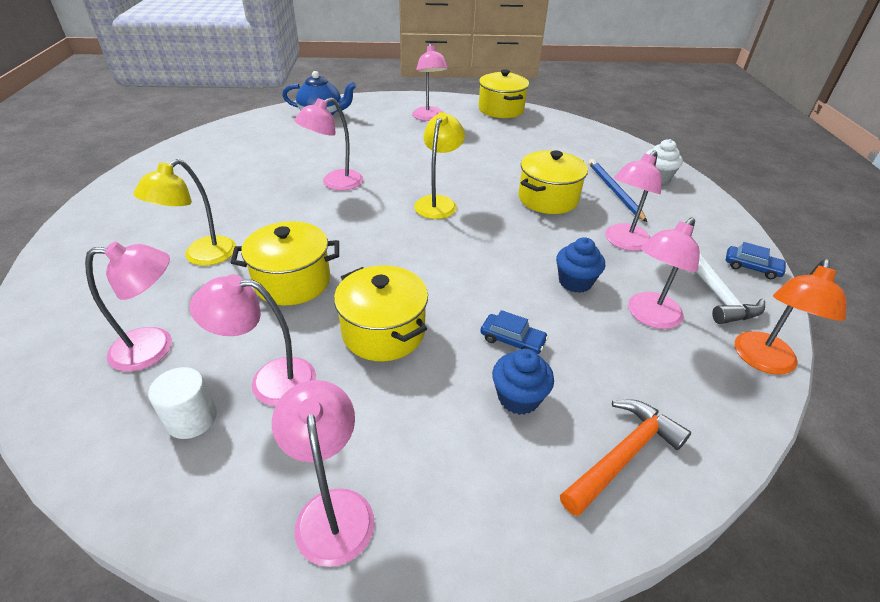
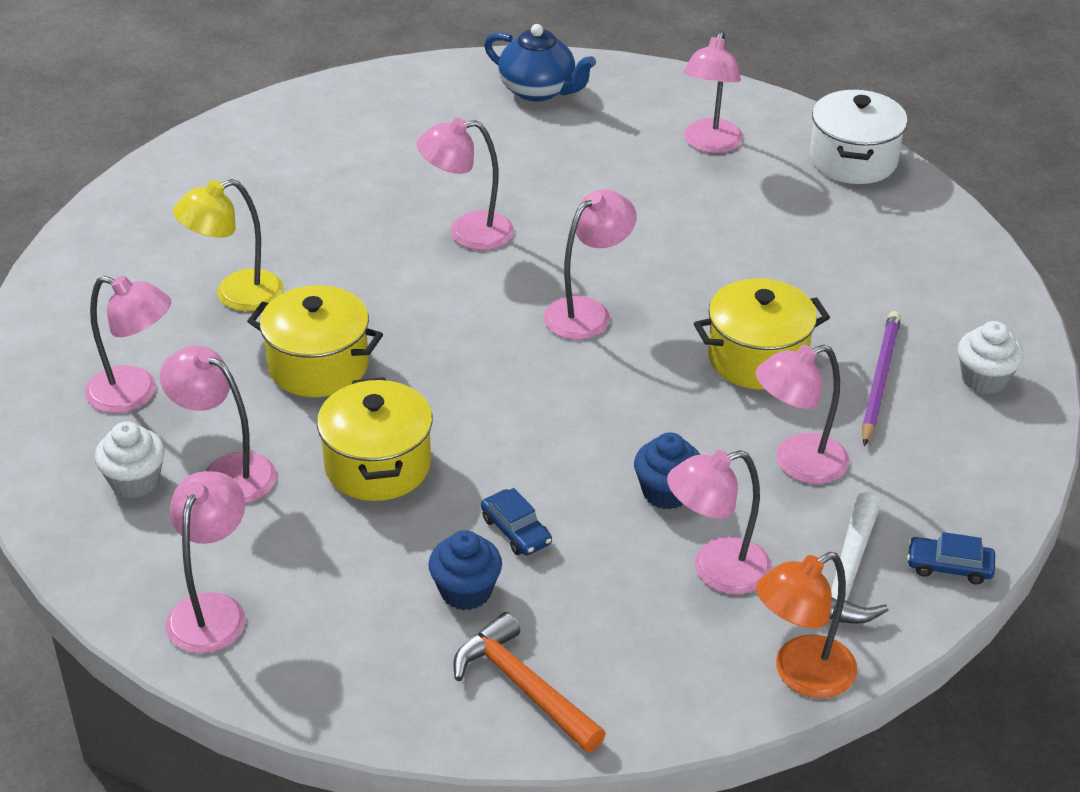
camera: 30 degrees right, 0 degrees up
white cylinder [148,367,217,439] -> white cupcake [95,421,165,498]
yellow lamp [414,112,465,219] -> pink lamp [543,190,637,340]
yellow pot [479,69,529,118] -> white pot [810,90,908,184]
orange hammer [560,399,691,516] -> orange hammer turned 120 degrees counterclockwise [453,612,606,753]
blue pencil [588,159,647,222] -> purple pencil [862,311,901,446]
blue car [726,242,787,279] -> blue car turned 135 degrees clockwise [907,532,995,585]

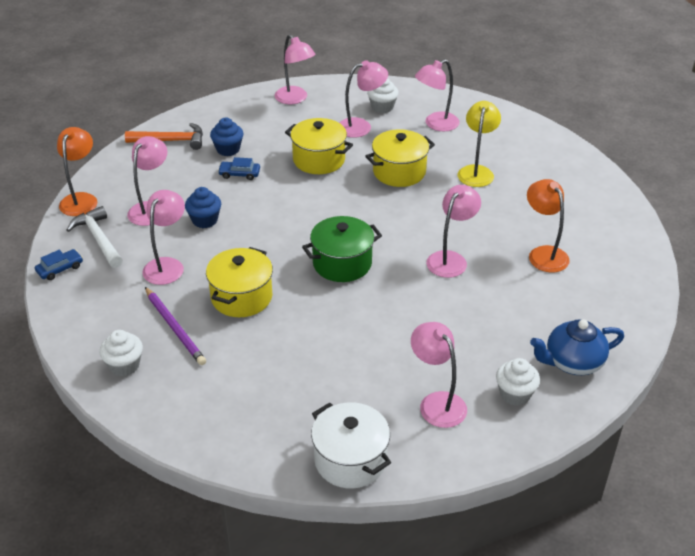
camera: 130 degrees right, 0 degrees up
pink lamp [543,190,637,340] -> green pot [302,216,382,282]
none -> white cupcake [496,358,540,406]
none -> orange lamp [527,179,570,272]

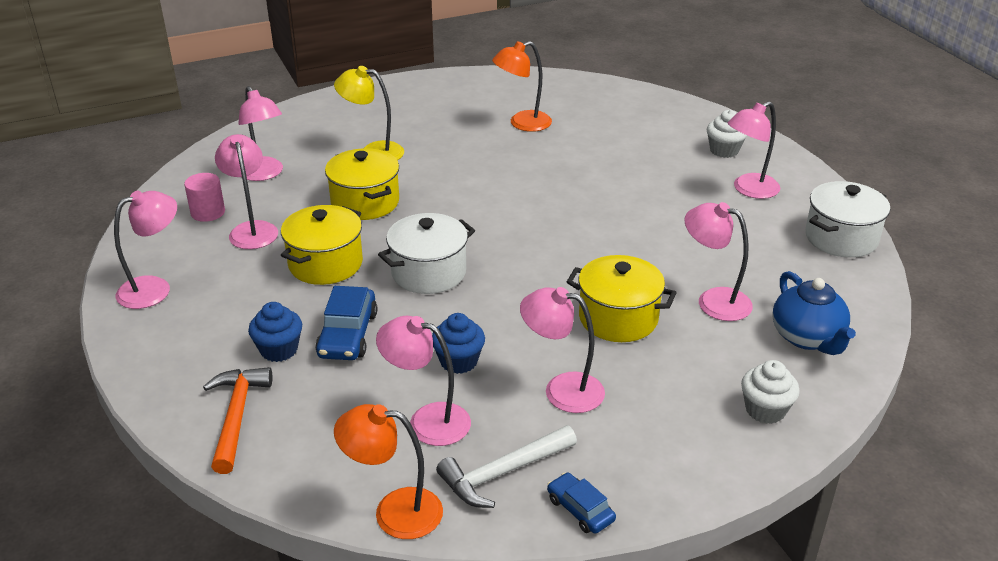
camera: 90 degrees left, 5 degrees down
purple pencil [145,287,206,365] -> none
blue car [218,157,260,180] -> blue car [315,286,377,360], size x1.62
green pot [302,216,382,282] -> none
white cupcake [367,78,399,113] -> pink cylinder [184,173,225,222]
pink lamp [426,185,481,278] -> pink lamp moved to [684,202,753,321]
blue teapot [530,319,624,375] -> blue teapot moved to [772,271,856,355]
none -> white pot [378,213,475,294]

